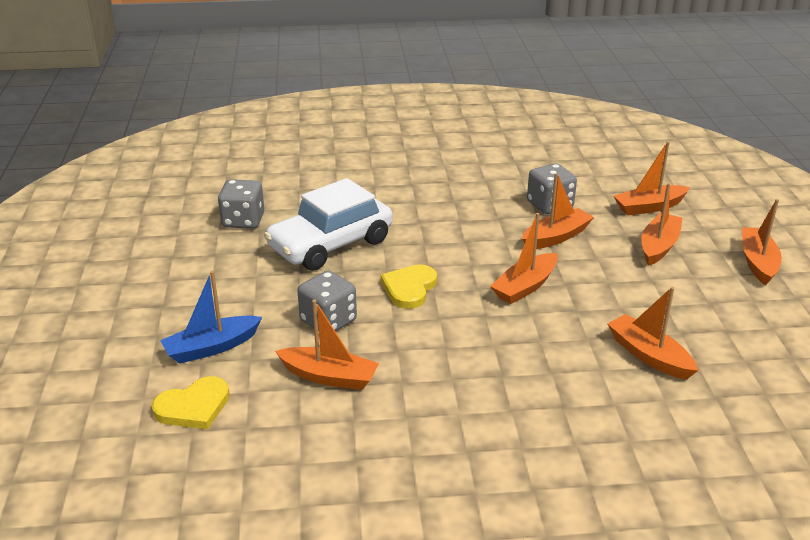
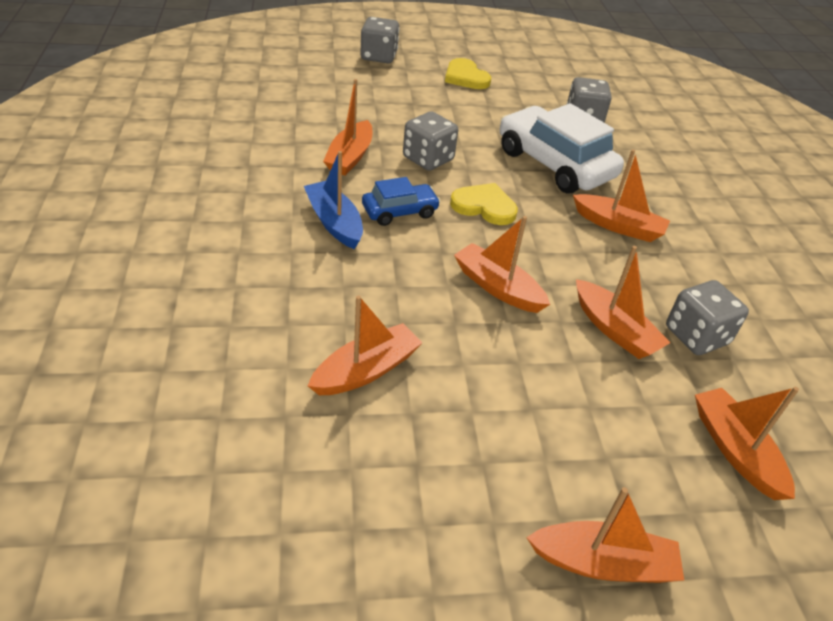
camera: 85 degrees right, 10 degrees up
yellow heart [152,376,230,429] -> yellow heart moved to [445,58,491,89]
blue boat [160,271,262,364] -> blue boat moved to [304,151,363,249]
orange boat [641,183,683,266] -> orange boat moved to [573,149,670,242]
none -> grey dice [360,17,399,63]
none -> blue car [362,177,440,226]

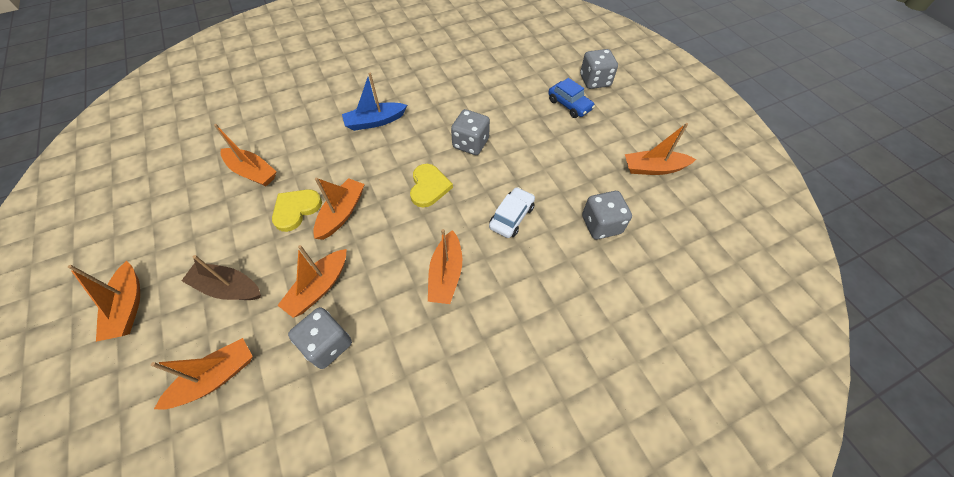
camera: 75 degrees right, 15 degrees up
blue boat [304,151,363,249] -> blue boat turned 150 degrees counterclockwise [342,73,407,131]
orange boat [323,79,372,175] -> orange boat moved to [625,123,696,175]
blue car [362,177,440,226] -> blue car moved to [548,78,595,118]
yellow heart [445,58,491,89] -> yellow heart moved to [272,189,322,232]
white car [500,103,624,194] -> white car [489,187,535,238], size x0.53
none -> brown boat [182,255,261,300]

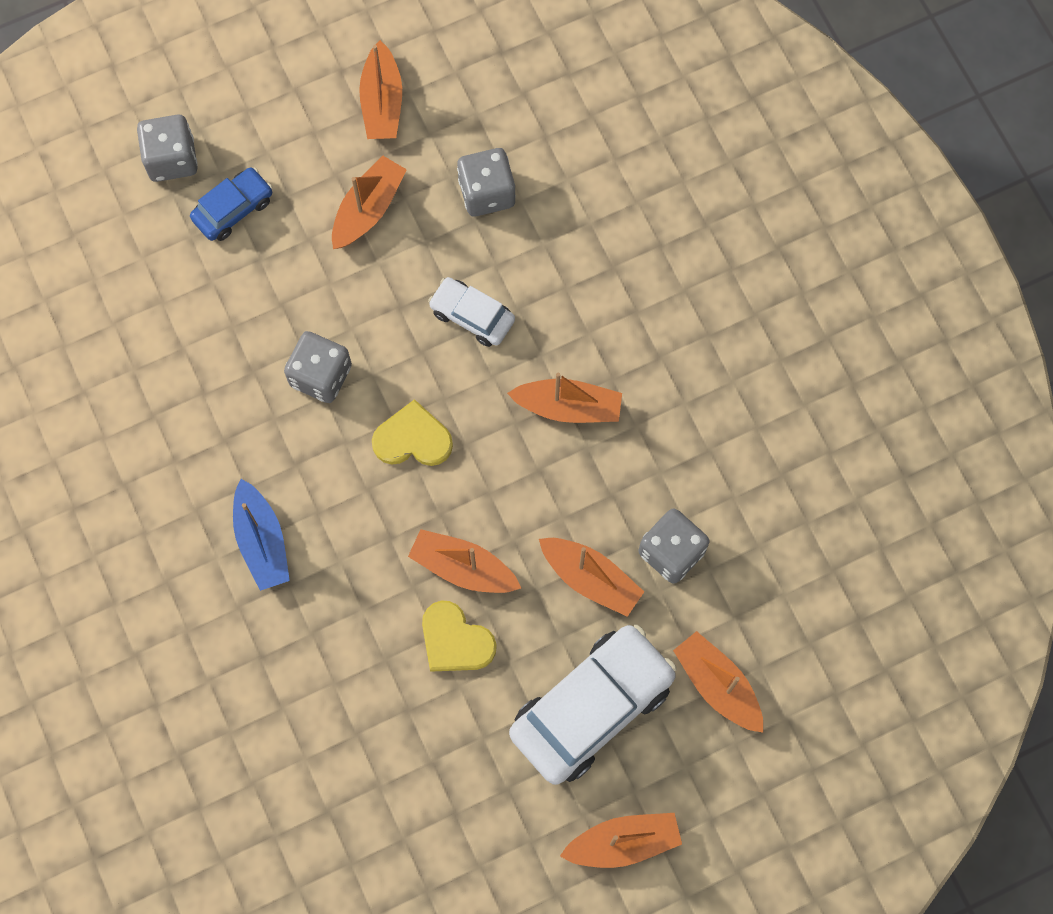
camera: 90 degrees left, 15 degrees up
brown boat [182,255,261,300] -> white car [509,625,677,785]
orange boat [214,124,277,186] -> orange boat moved to [332,155,407,249]

